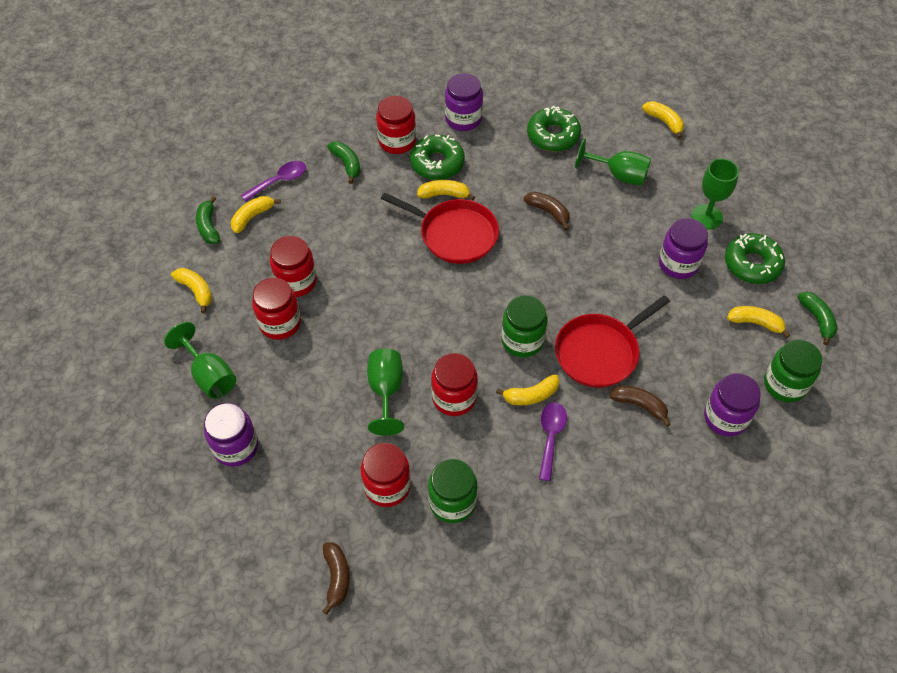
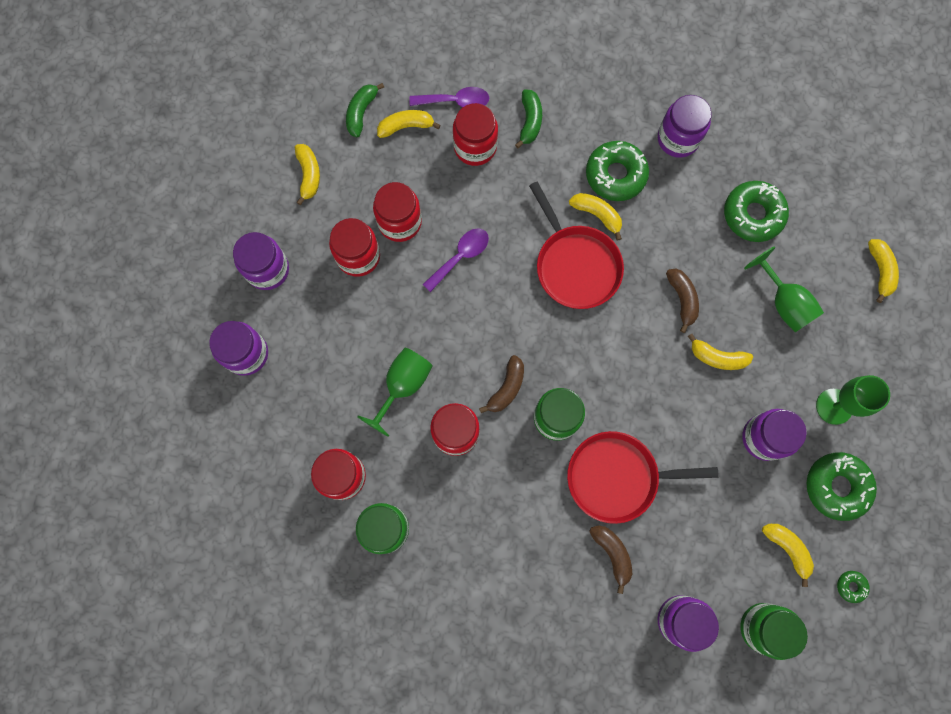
camera: 35 degrees right, 20 degrees up
green goblet [164,322,236,399] -> purple jar [233,232,289,290]
brown banana [323,542,350,615] -> brown banana moved to [479,355,524,413]
red jar [376,95,416,154] -> red jar moved to [453,103,498,166]
yellow banana [496,375,560,405] -> yellow banana moved to [688,334,753,370]
purple spoon [539,402,567,481] -> purple spoon moved to [423,228,489,292]
green banana [798,291,837,345] -> green donut [837,571,870,603]

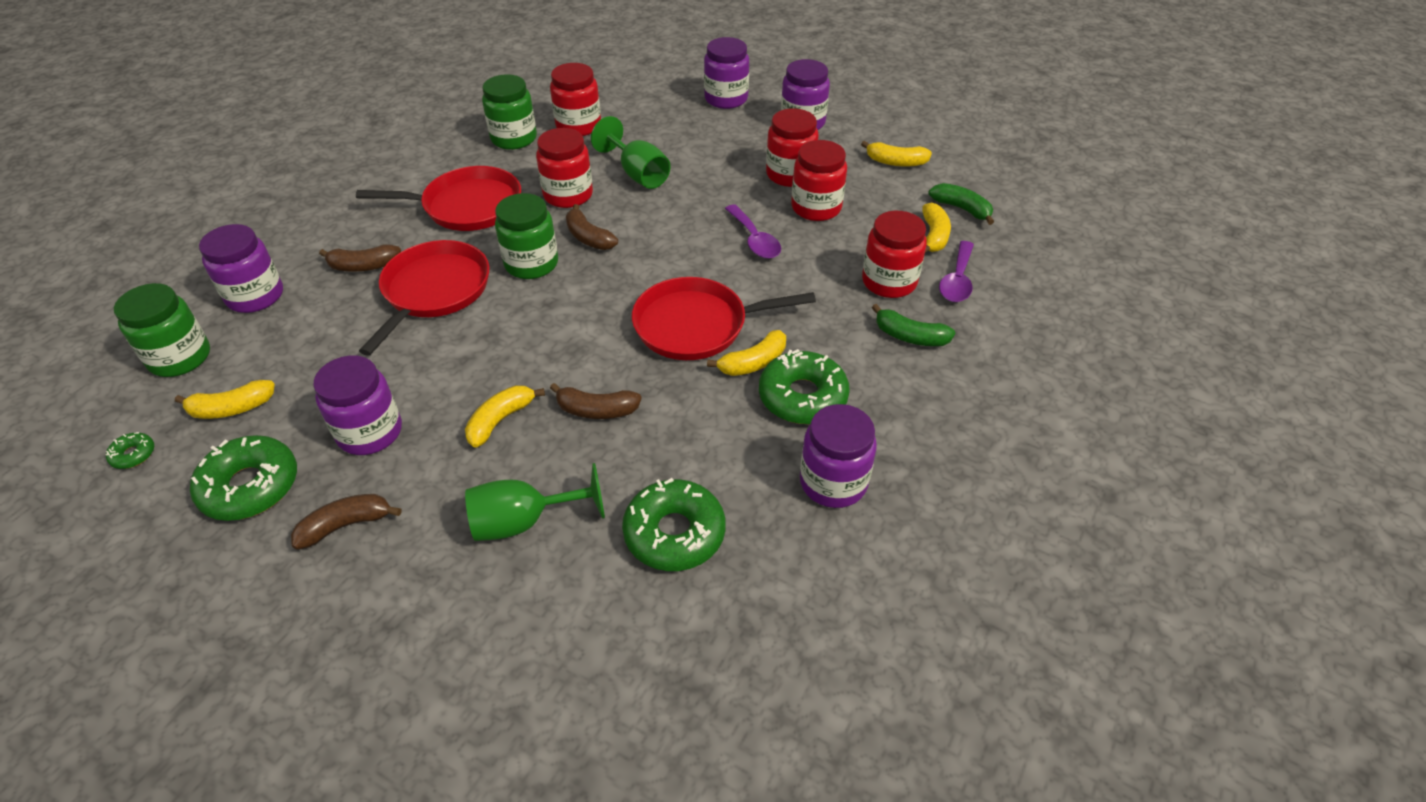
camera: 110 degrees right, 30 degrees down
green goblet [816,375,890,425] -> brown banana [291,494,401,550]
yellow banana [868,239,899,303] -> none
none -> red pan [356,166,521,231]

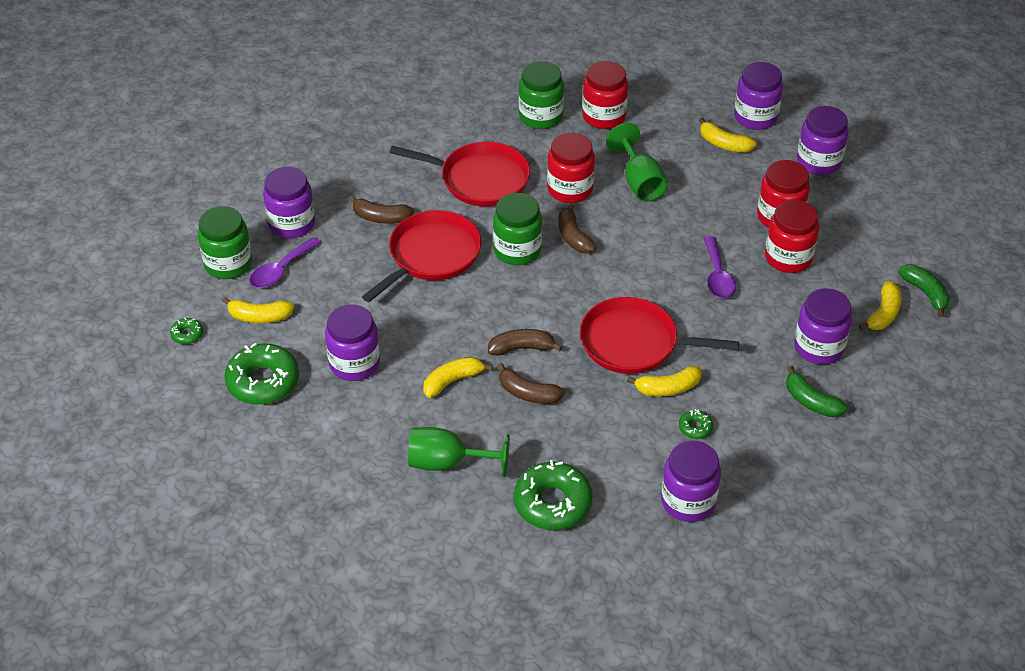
camera: 20 degrees right, 0 degrees up
brown banana [291,494,401,550] -> brown banana moved to [488,329,562,356]
green donut [759,349,850,424] -> green donut [679,409,713,439], size x0.45
yellow banana [861,141,932,167] -> yellow banana moved to [699,118,757,152]
red jar [862,211,927,298] -> purple jar [794,288,852,364]
purple spoon [939,241,974,302] -> purple spoon moved to [249,237,321,288]

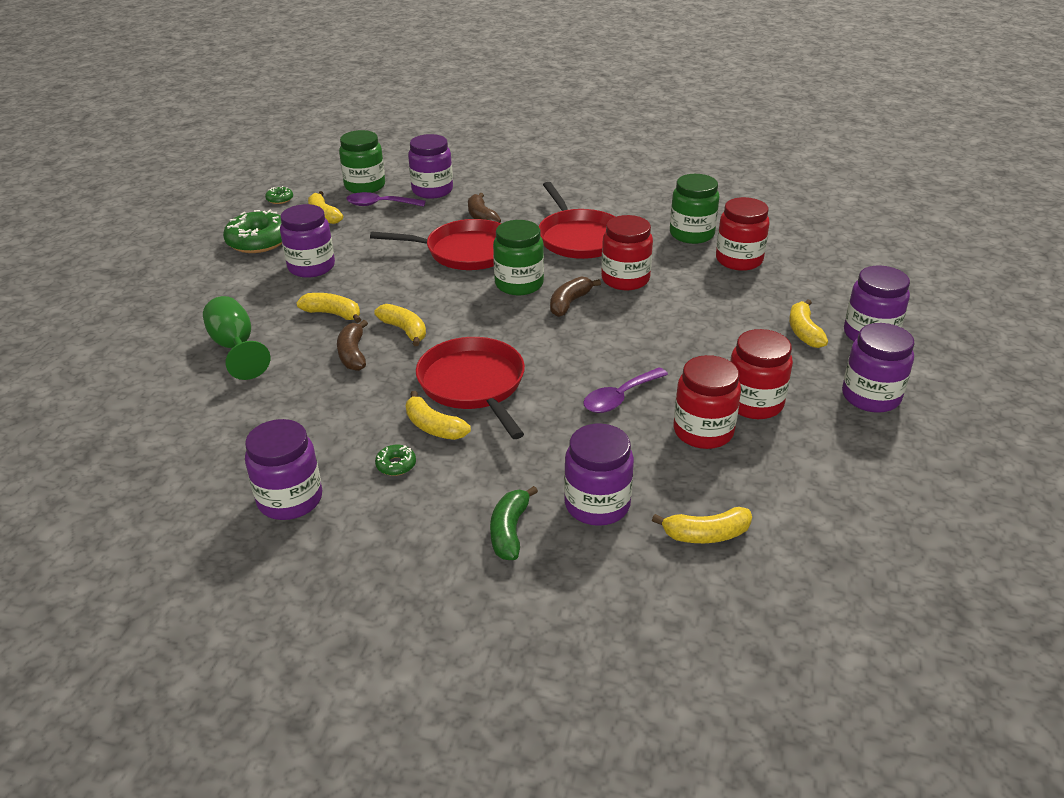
camera: 55 degrees right, 10 degrees down
brown banana [488,329,562,356] -> yellow banana [374,304,426,346]
green donut [514,460,593,530] -> none
green goblet [606,123,668,202] -> none
green banana [898,265,950,317] -> none

